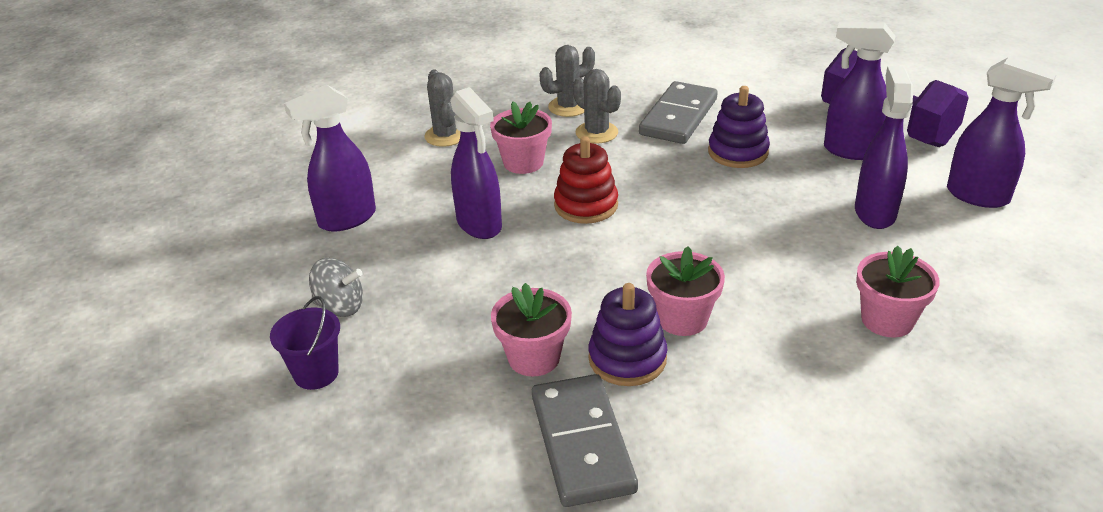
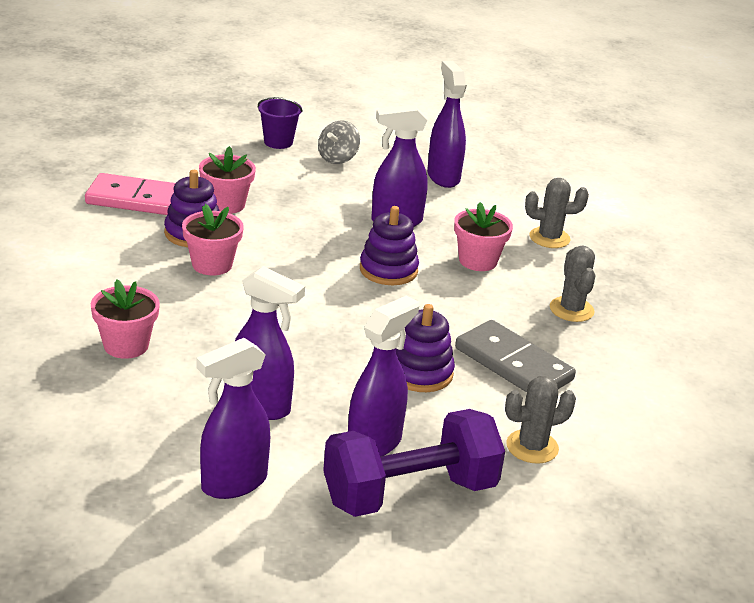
camera: 105 degrees right, 5 degrees down
grey domino [532,374,638,507] -> pink domino [85,173,175,215]
red stacking toy [554,136,618,224] -> purple stacking toy [360,206,419,285]
grey cactus [573,69,621,144] -> grey cactus moved to [505,376,576,464]

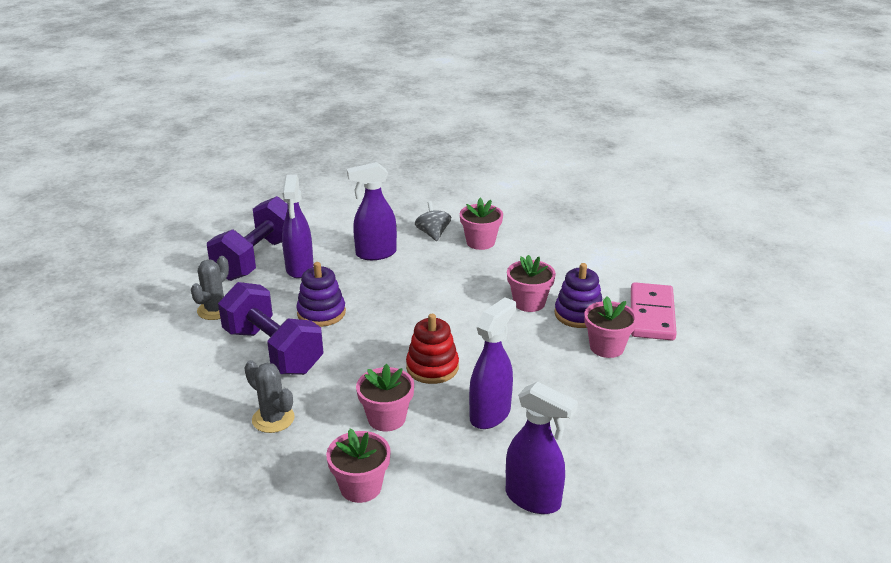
camera: 140 degrees right, 0 degrees up
pink domino [85,173,175,215] -> pink domino turned 45 degrees counterclockwise [631,282,677,341]
purple spray bottle [196,338,270,499] -> none
purple bucket [258,97,303,149] -> none
grey spinning top [318,121,360,164] -> grey spinning top moved to [415,201,451,241]
purple stacking toy [360,206,419,285] -> red stacking toy [406,314,459,384]
grey domino [455,320,576,392] -> purple dumbbell [218,282,323,375]
grey cactus [525,178,589,248] -> pink flower pot [326,429,391,503]

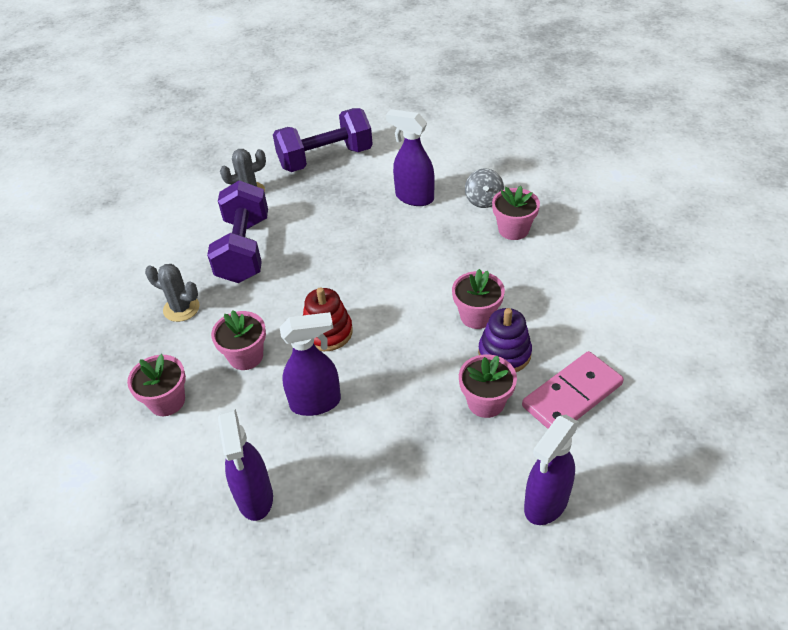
camera: 45 degrees right, 15 degrees up
grey cactus [244,360,295,433] -> grey cactus turned 60 degrees counterclockwise [145,264,200,322]
purple spray bottle [282,174,313,278] -> purple spray bottle moved to [524,415,579,525]
purple stacking toy [296,262,346,327] -> none
grey spinning top [415,201,451,241] -> grey spinning top turned 150 degrees clockwise [465,169,504,208]

